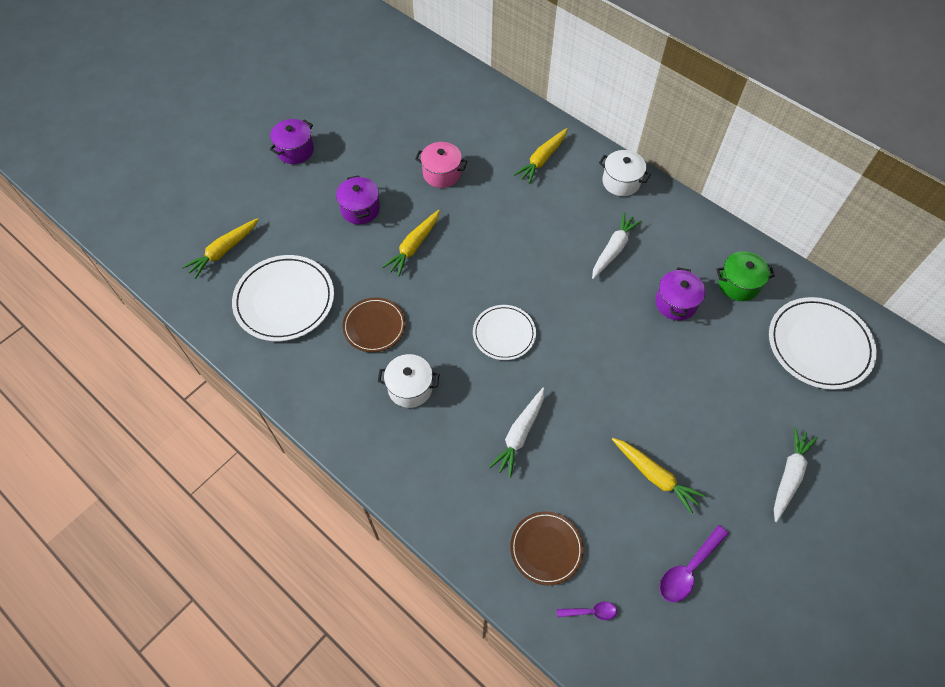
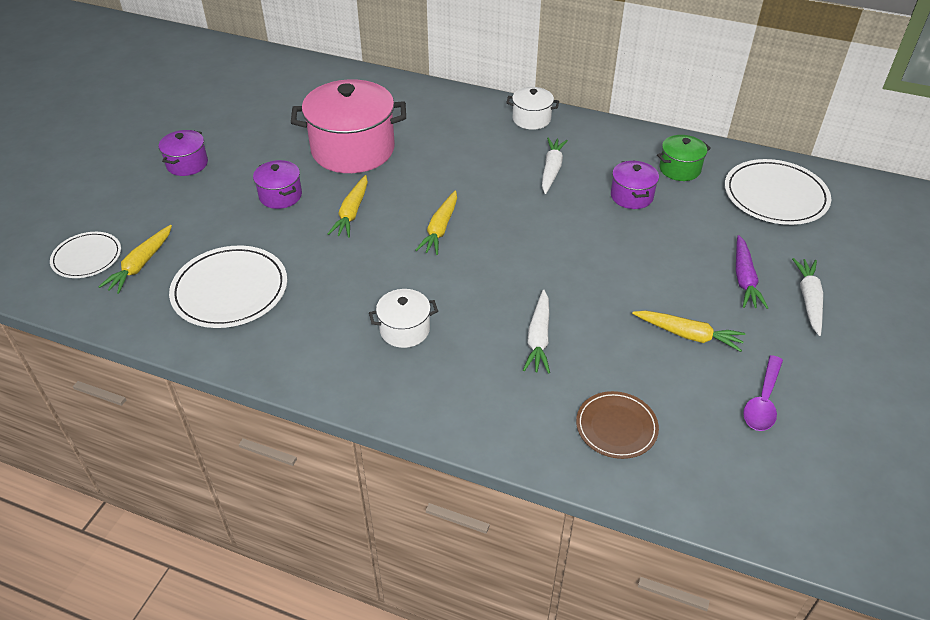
camera: 20 degrees left, 15 degrees down
brown plate [342,297,406,352] -> none
pink pot [415,142,467,188] -> pink pot [291,79,406,173], size x2.07
white plate [473,305,536,360] -> white plate moved to [50,232,121,278]
yellow carrot [514,128,568,184] -> yellow carrot moved to [415,191,457,255]
purple spoon [557,602,617,620] -> none
none -> purple carrot [736,235,768,309]

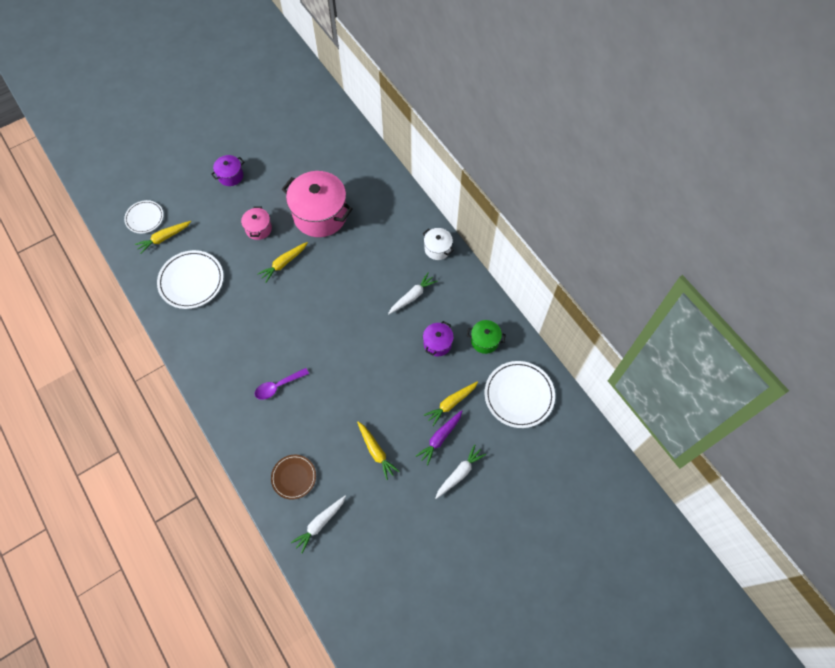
camera: 35 degrees right, 20 degrees up
purple pot [253,160,302,209] -> pink pot [241,207,272,240]
white pot [369,289,438,348] -> none
yellow carrot [415,191,457,255] -> yellow carrot moved to [424,381,478,426]
white carrot [523,290,550,374] -> white carrot moved to [291,496,346,553]
purple spoon [743,355,783,431] -> purple spoon moved to [255,368,309,400]

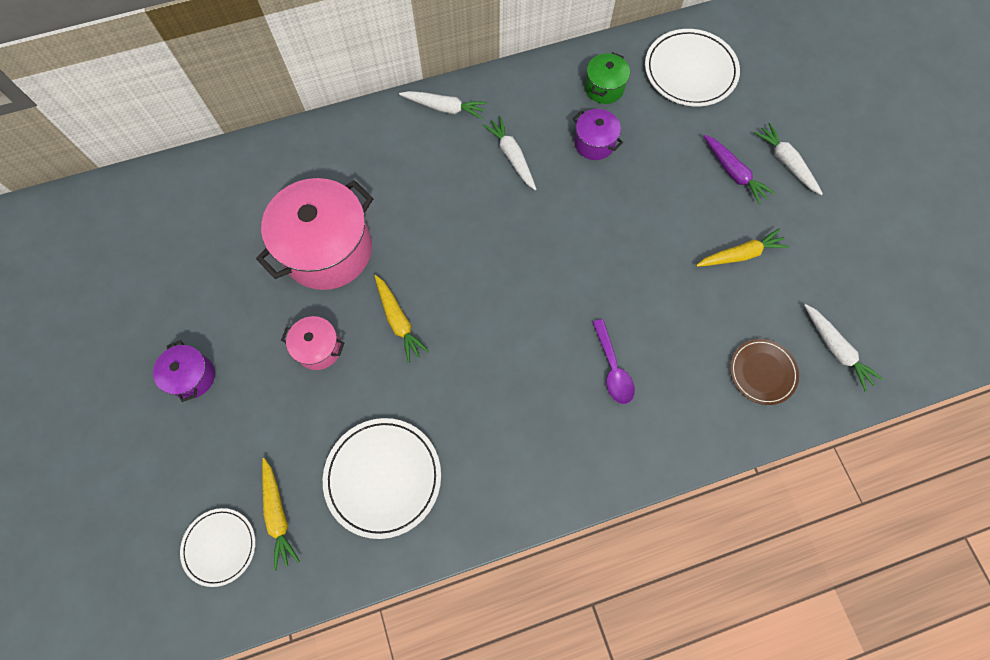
camera: 75 degrees left, 5 degrees up
white pot [423,228,454,260] -> white carrot [399,91,487,119]
yellow carrot [424,381,478,426] -> none

